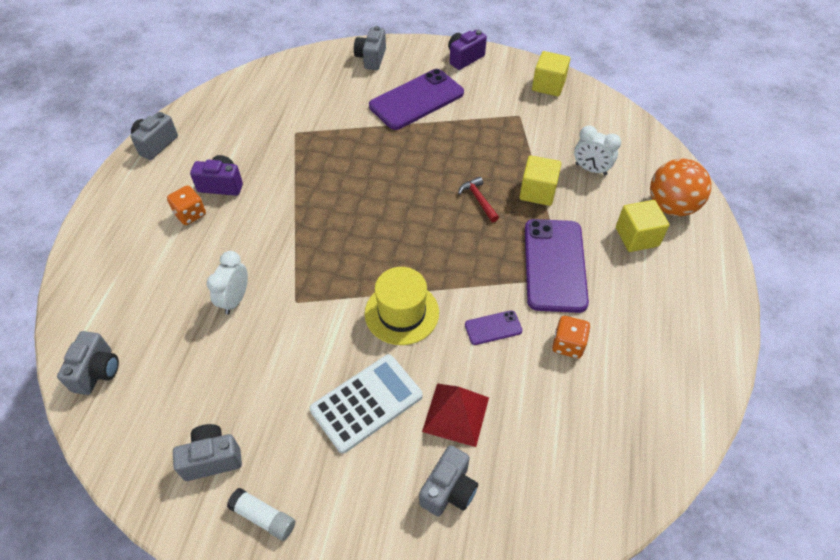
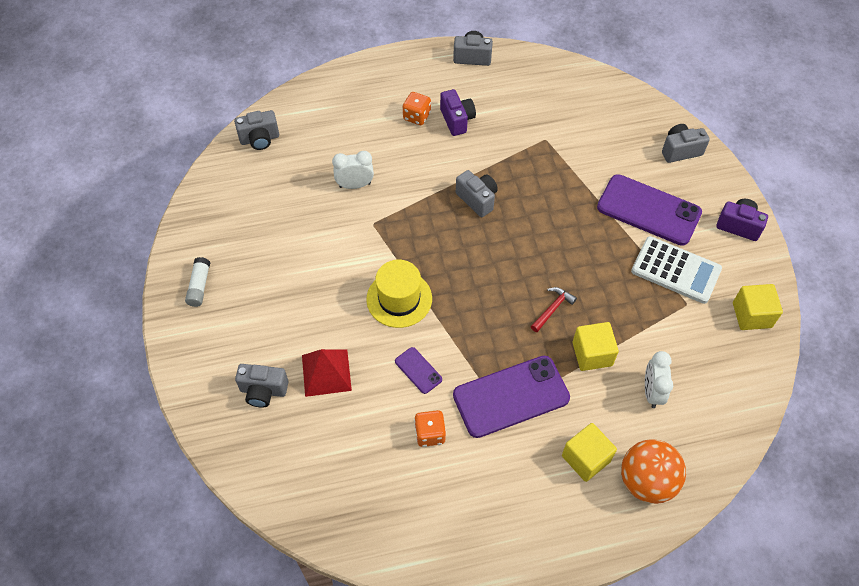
camera: 65 degrees right, 5 degrees up
grey camera [173,424,242,481] -> grey camera moved to [456,170,498,217]
white calculator [310,354,423,453] -> white calculator moved to [631,236,722,304]

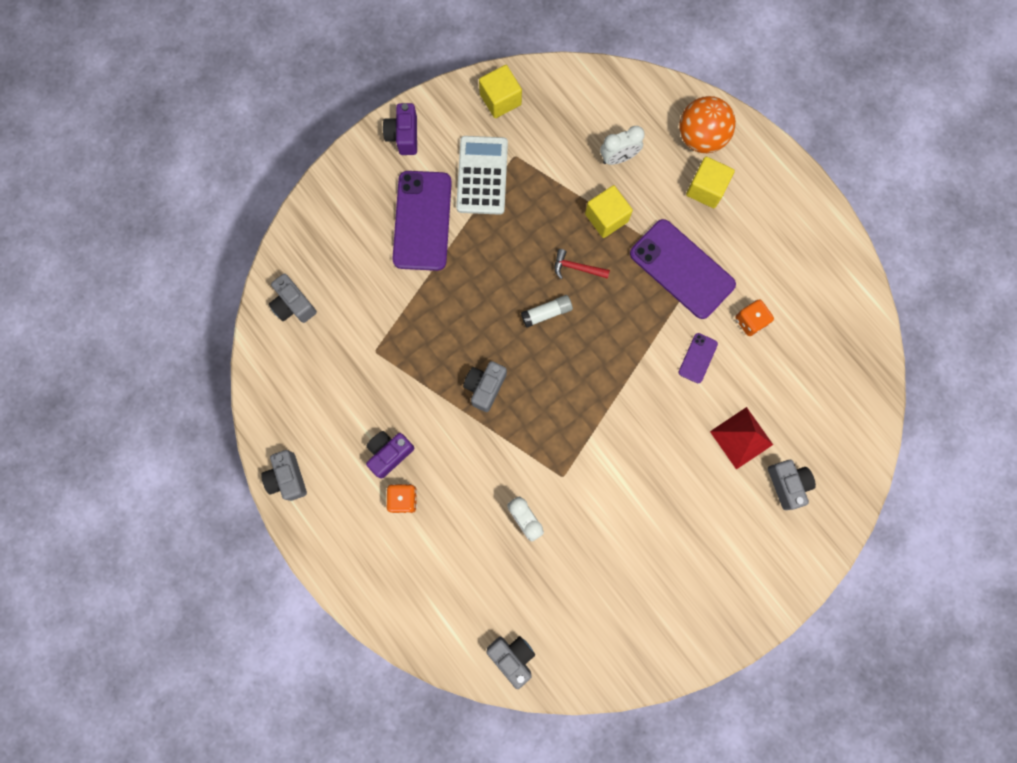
camera: 115 degrees left, 20 degrees up
white glue stick [185,257,210,307] -> white glue stick moved to [521,295,573,328]
yellow hat [366,260,432,328] -> none
grey camera [662,124,710,163] -> grey camera moved to [269,273,317,323]

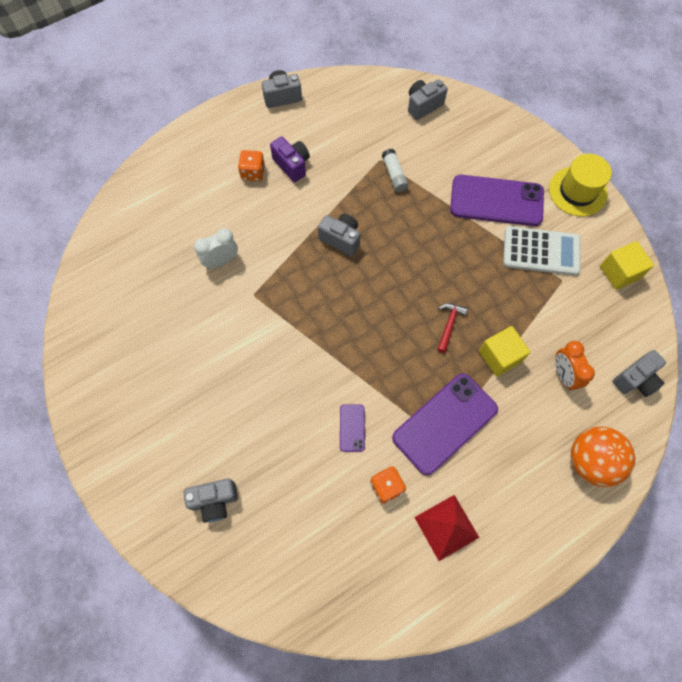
camera: 95 degrees right, 10 degrees down
purple camera [383,103,417,155] -> yellow hat [549,154,612,216]
grey camera [486,636,535,689] -> grey camera moved to [612,350,666,397]
white glue stick [521,295,573,328] -> white glue stick moved to [382,149,409,192]
white clock [600,126,645,165] -> orange clock [555,341,595,390]
purple phone [678,333,718,383] -> purple phone turned 60 degrees clockwise [340,404,365,452]
yellow cube [686,157,735,208] -> none
red pyramid [710,407,773,470] -> red pyramid moved to [414,495,479,561]

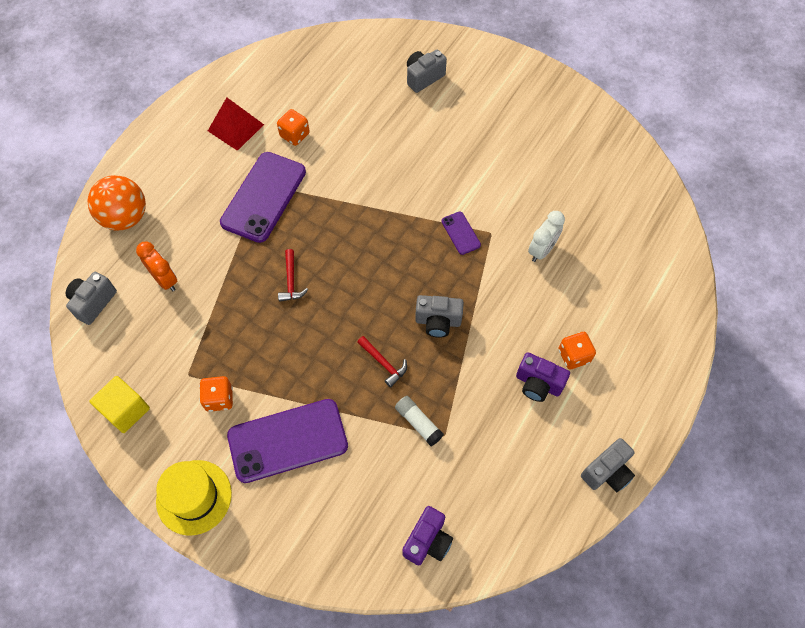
camera: 155 degrees right, 5 degrees down
purple phone [340,404,365,452] -> purple phone moved to [441,212,481,255]
grey camera [408,79,448,120] -> purple camera [402,506,453,565]
yellow cube [479,326,530,376] -> none
white calculator [503,226,580,276] -> orange dice [199,376,233,412]
none -> red hammer [357,336,407,387]

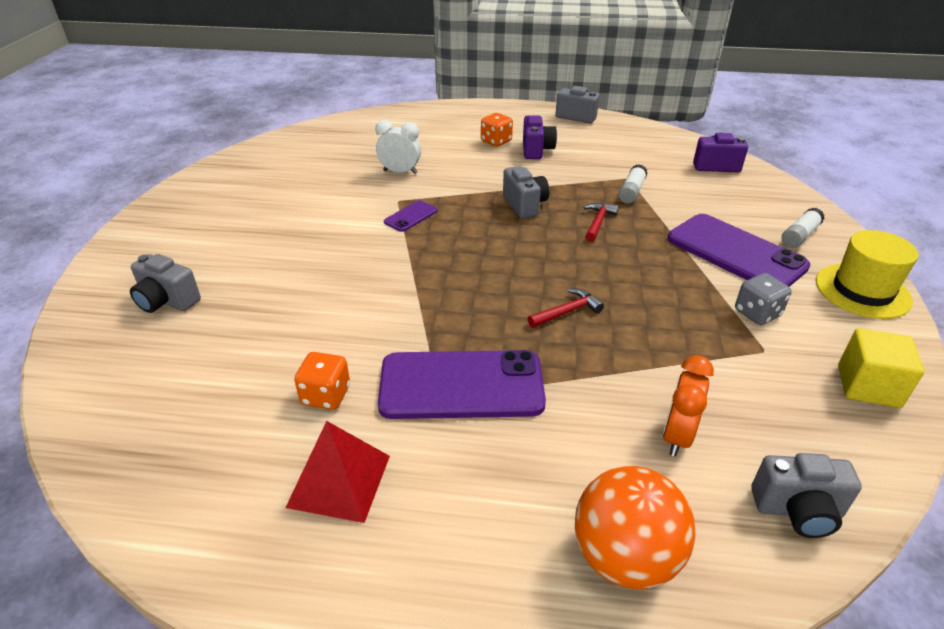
camera: 115 degrees left, 25 degrees down
orange dice [199,376,233,412] -> grey dice [735,273,792,325]
none -> white glue stick [782,208,825,248]

